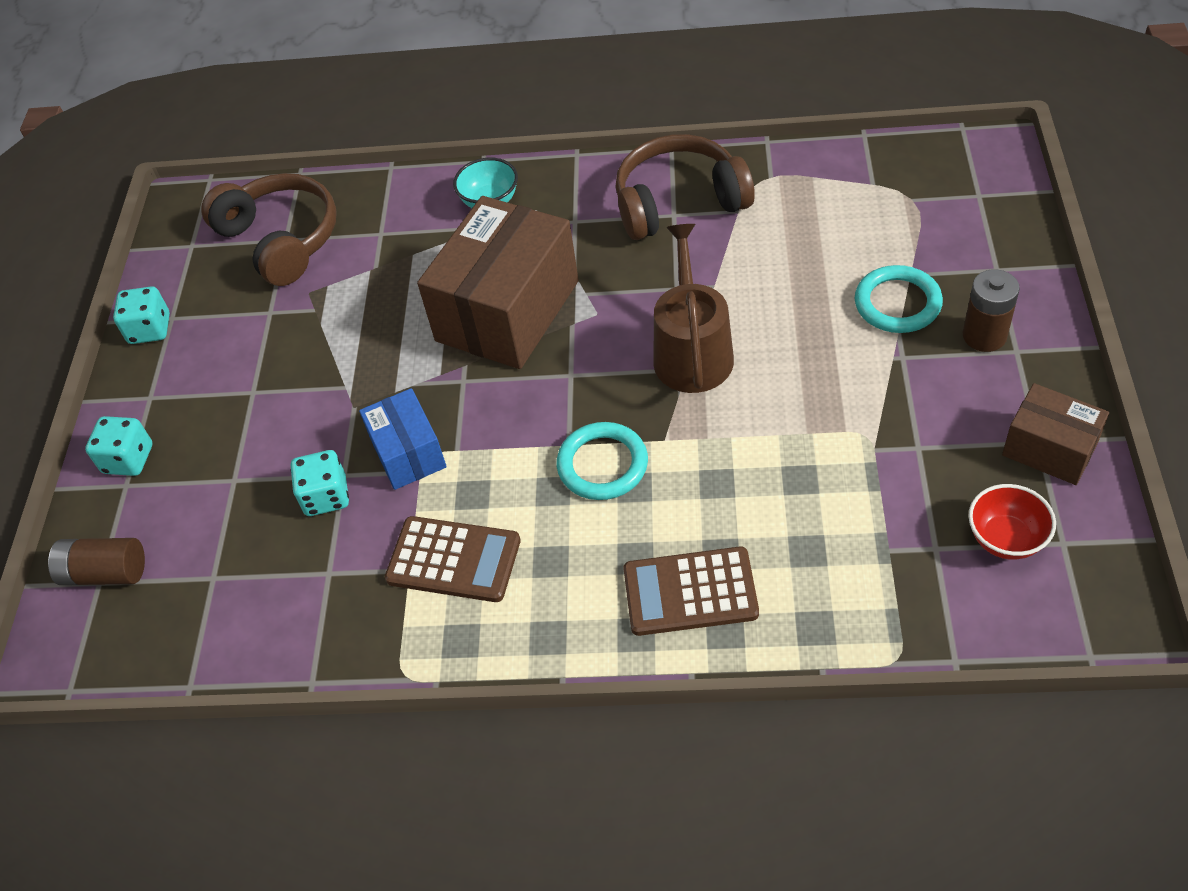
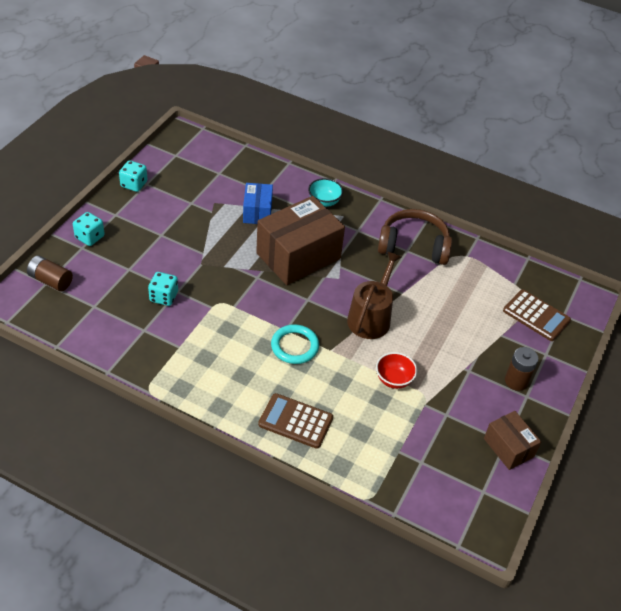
camera: 15 degrees right, 5 degrees down
brown headphones [201,173,337,286] -> none
blue box [359,388,447,490] -> blue box moved to [243,183,273,224]
brown calculator [385,516,521,602] -> brown calculator moved to [503,289,571,341]
turquoise ring [855,265,943,333] -> none
red bowl [968,484,1056,560] -> red bowl moved to [376,352,417,389]

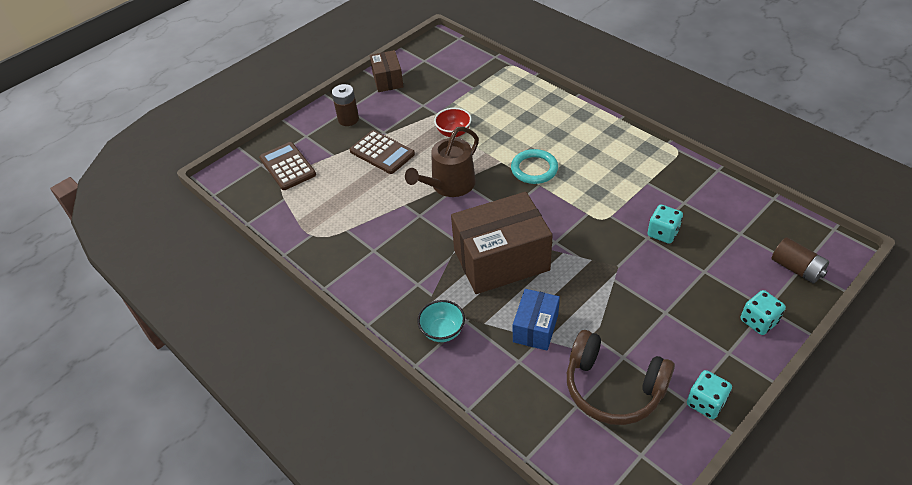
camera: 155 degrees left, 0 degrees up
brown calculator [258,393,333,449] -> brown calculator moved to [350,130,415,174]
brown headphones [378,209,452,265] -> brown headphones moved to [567,330,675,425]

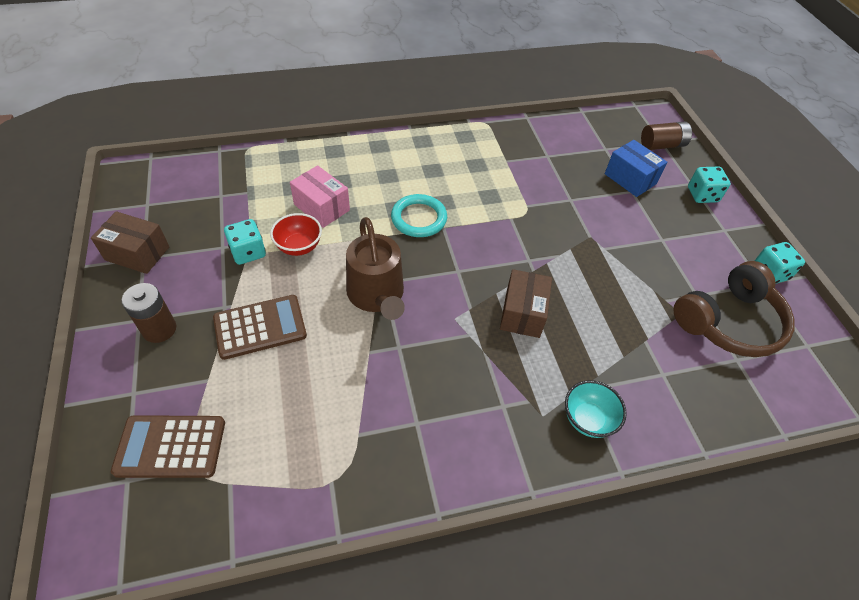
camera: 65 degrees left, 5 degrees up
brown box [451,192,552,294] -> brown box [500,269,552,338], size x0.53
blue box [513,289,560,350] -> blue box moved to [605,140,667,197]
turquoise dice [648,205,683,244] -> turquoise dice moved to [224,219,266,265]
none -> pink box [290,165,350,228]

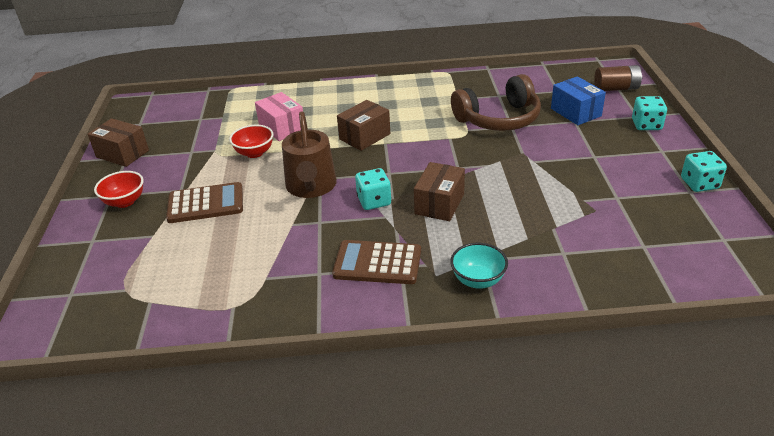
camera: 15 degrees right, 15 degrees down
brown calculator [111,415,225,478] -> brown calculator moved to [332,240,421,284]
brown battery [121,283,176,343] -> red bowl [94,171,144,208]
turquoise dice [224,219,266,265] -> turquoise dice moved to [355,168,391,210]
turquoise ring [391,194,447,237] -> brown box [337,100,390,151]
brown headphones [673,261,795,357] -> brown headphones moved to [451,74,541,131]

